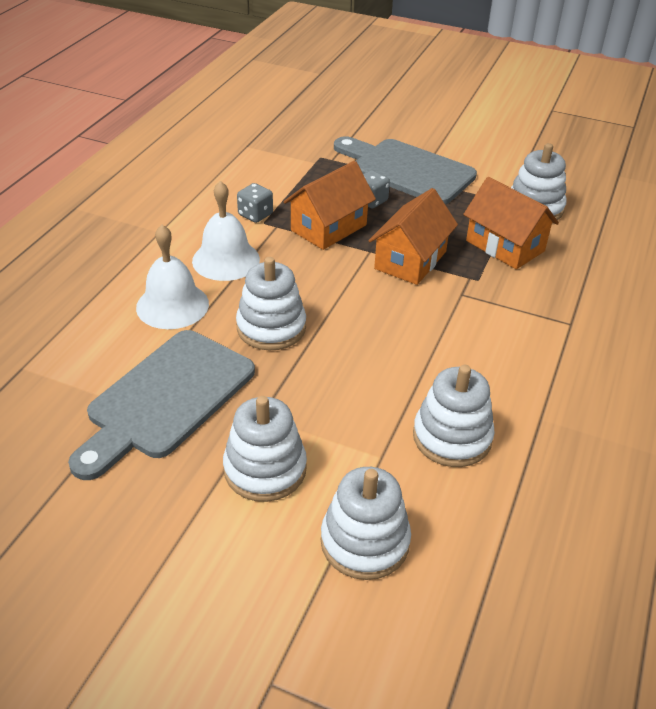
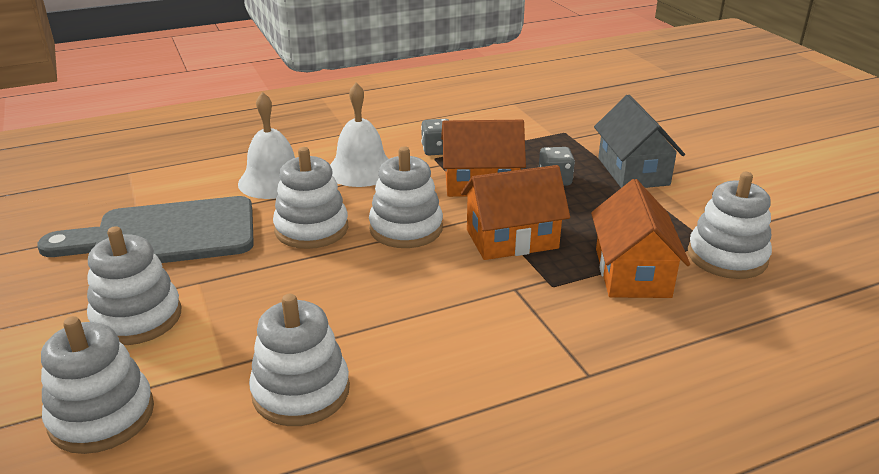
camera: 45 degrees right, 10 degrees down
grey cutting board [334,136,477,205] -> grey house [594,95,685,188]
none -> white stacking toy [369,146,443,248]

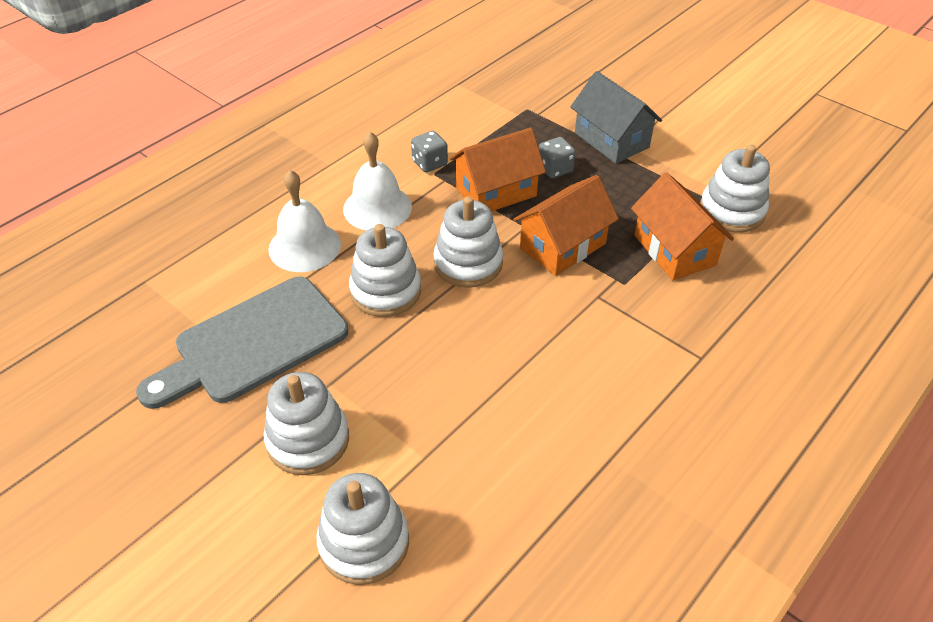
camera: 25 degrees left, 15 degrees up
white stacking toy [249,294,350,426] -> none

